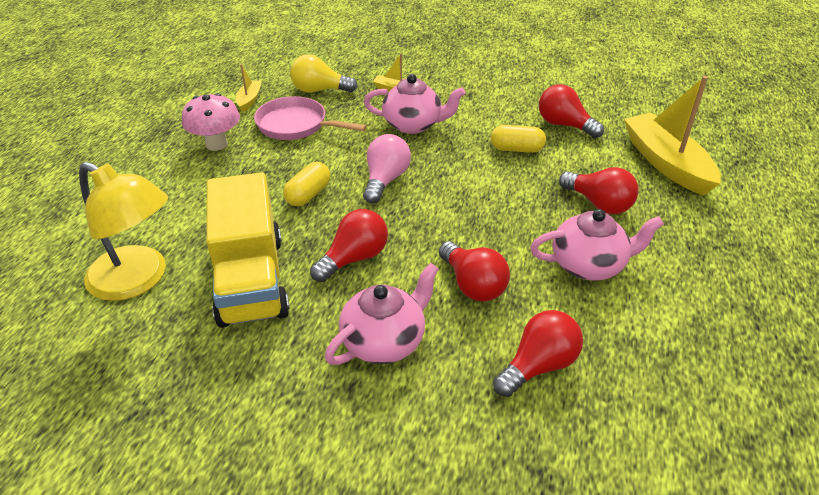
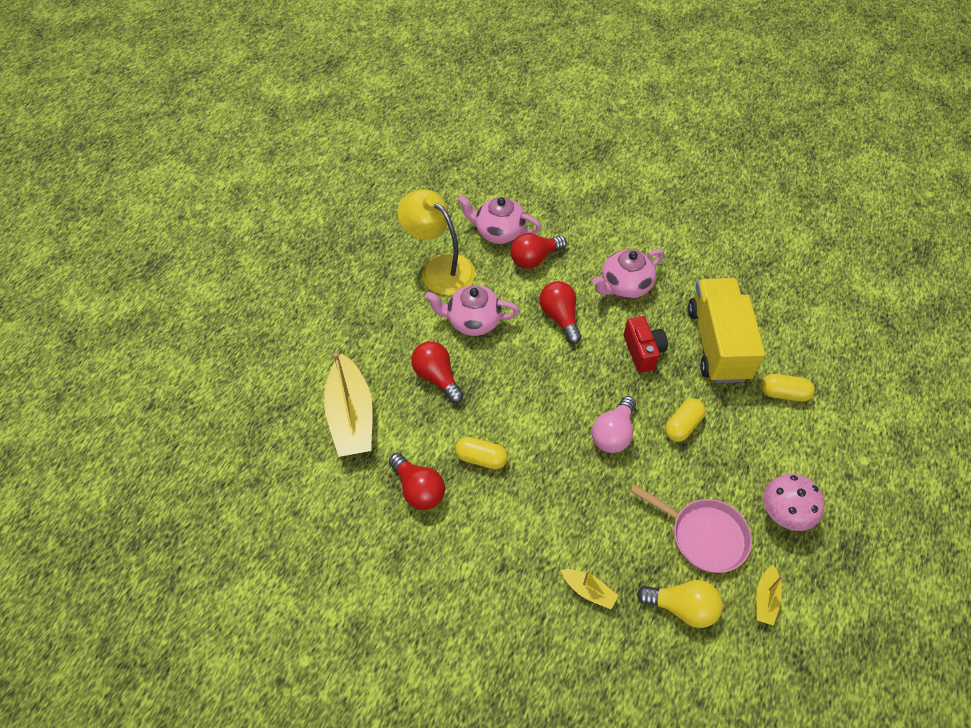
camera: 170 degrees left, 15 degrees up
yellow lamp [79,162,168,301] -> yellow lamp moved to [397,189,475,295]
red light bulb [310,209,388,282] -> red camera [624,316,668,373]
pink teapot [364,74,465,134] -> pink teapot moved to [457,195,541,244]
none -> yellow capsule [761,374,815,402]

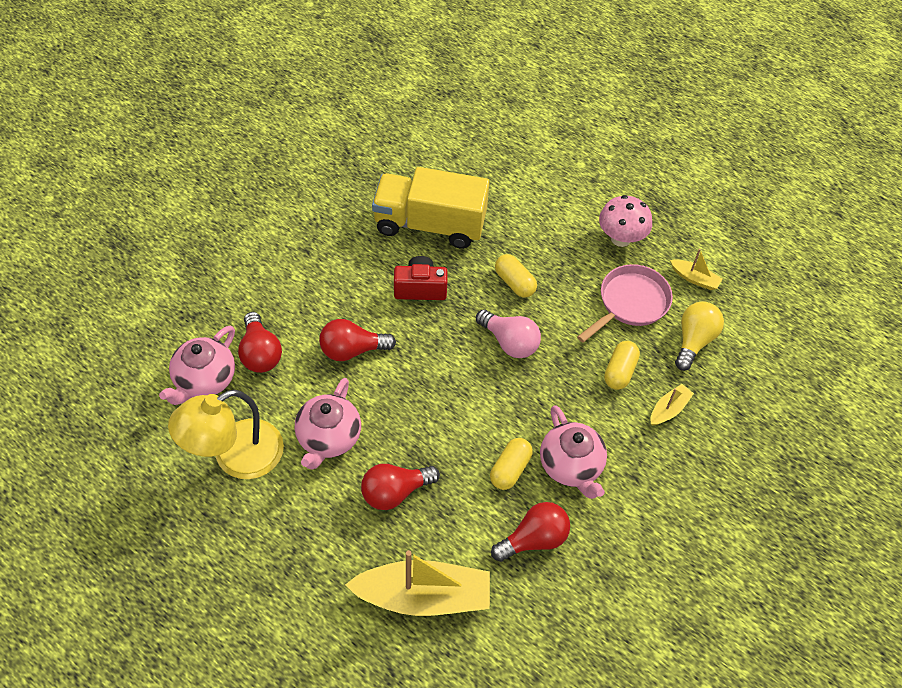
camera: 80 degrees left, 0 degrees up
pink teapot [592,249,664,299] -> pink teapot moved to [540,405,607,499]
yellow capsule [761,374,815,402] -> yellow capsule moved to [604,341,640,390]

